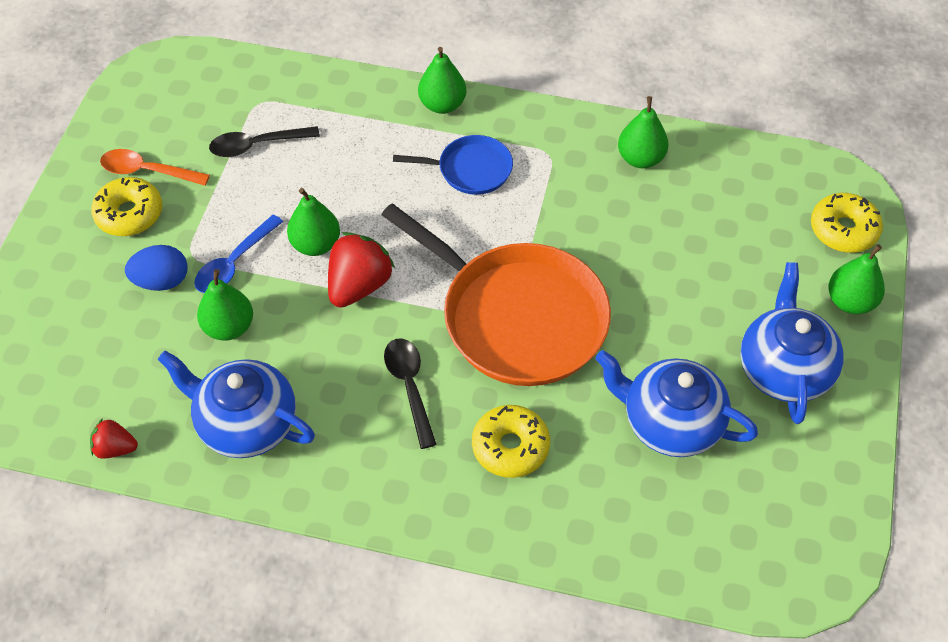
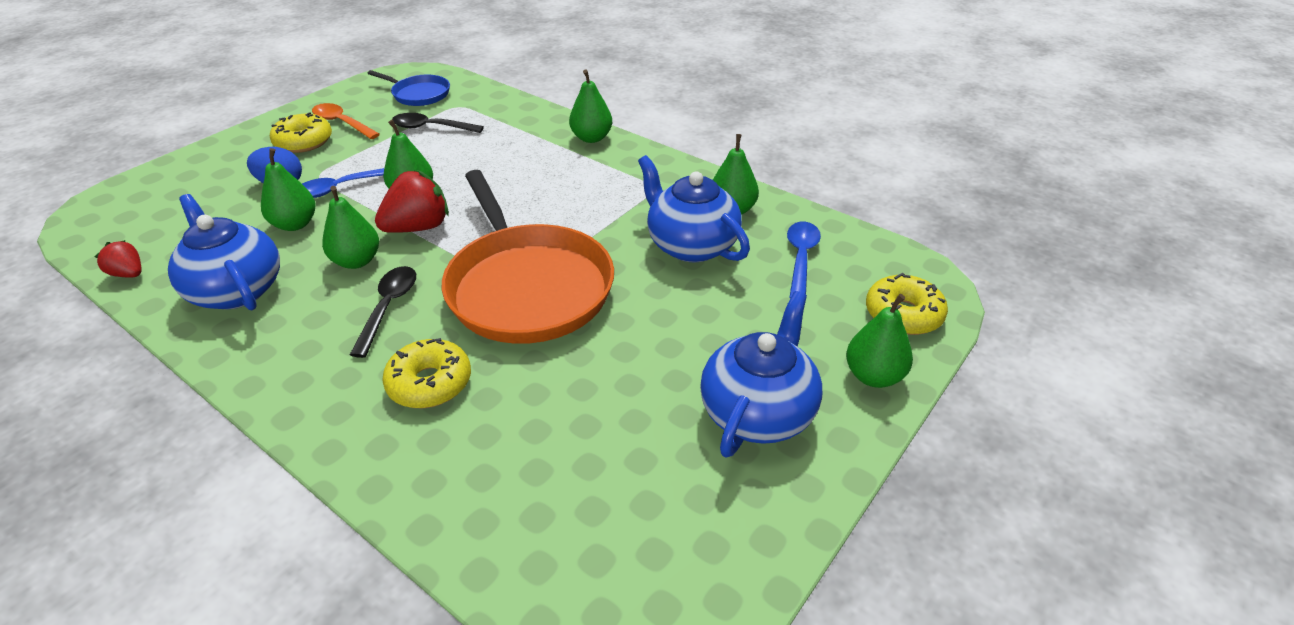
camera: 25 degrees right, 15 degrees down
blue pan [393,135,513,195] -> blue pan moved to [367,70,450,106]
blue teapot [596,350,758,457] -> blue teapot moved to [638,155,750,262]
none -> green pear [322,186,379,269]
none -> blue spoon [787,222,821,298]

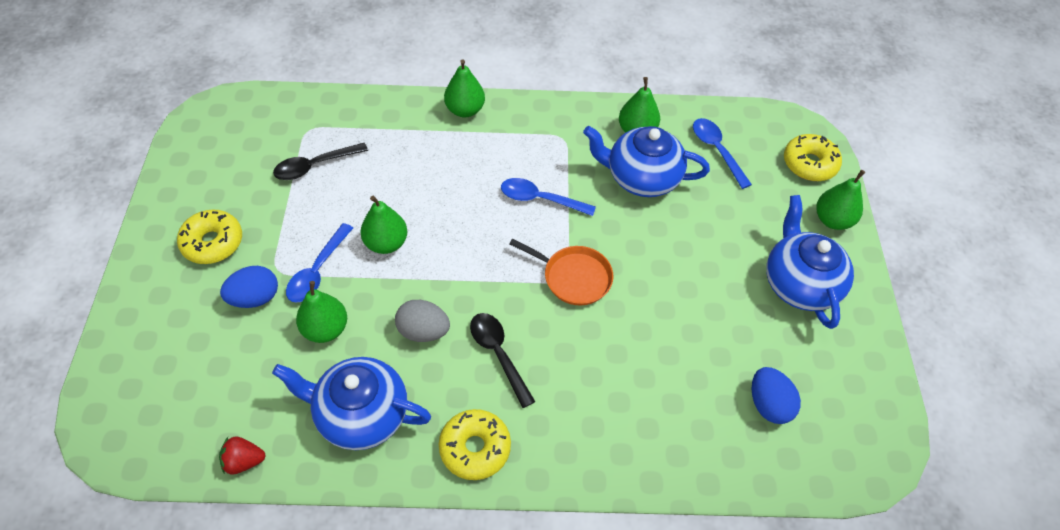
camera: 40 degrees left, 15 degrees up
orange spoon [312,103,380,139] -> none
green pear [322,186,379,269] -> grey egg [395,300,450,342]
blue pan [367,70,450,106] -> none
red strawberry [375,170,449,233] -> none
yellow donut [382,338,471,408] -> yellow donut moved to [439,409,511,480]
orange pan [442,170,614,344] -> orange pan [509,239,613,305], size x0.49
none -> blue spoon [501,178,596,216]
none -> blue egg [752,367,801,424]

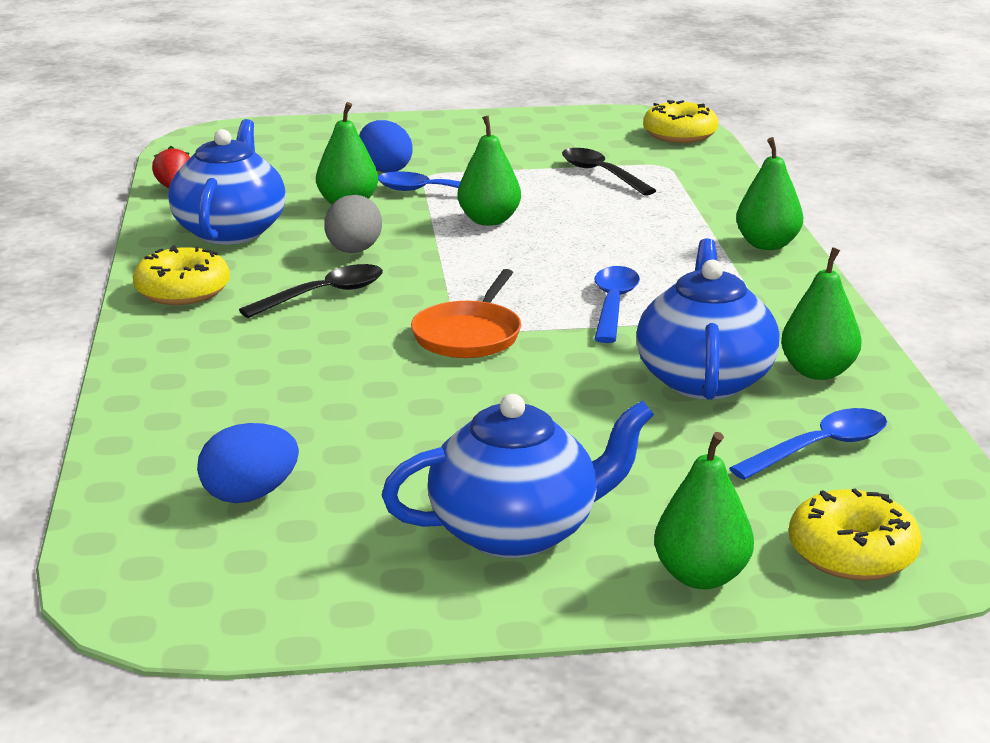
camera: 85 degrees right, 30 degrees down
yellow donut [177,209,242,264] -> yellow donut moved to [643,100,718,143]

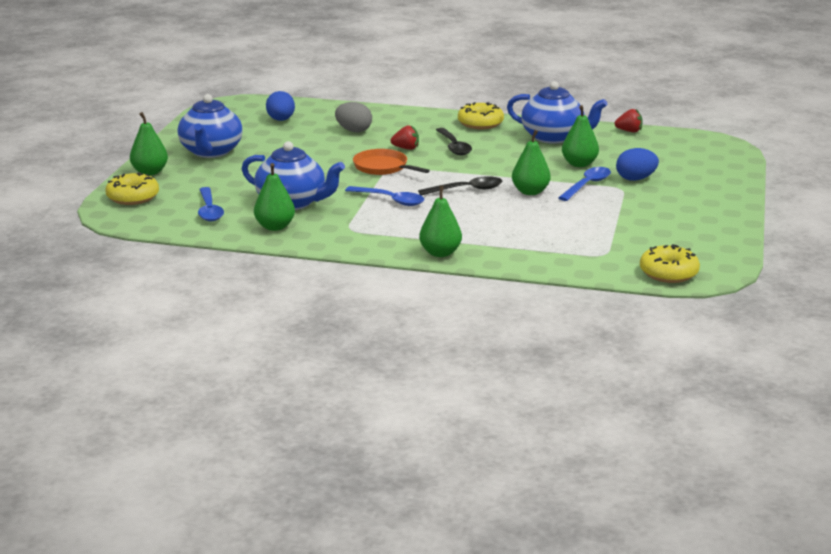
camera: 110 degrees right, 0 degrees up
grey egg [324,195,382,253] -> grey egg moved to [335,102,372,132]
black spoon [562,148,656,196] -> black spoon moved to [418,176,503,195]
none -> red strawberry [391,125,419,150]

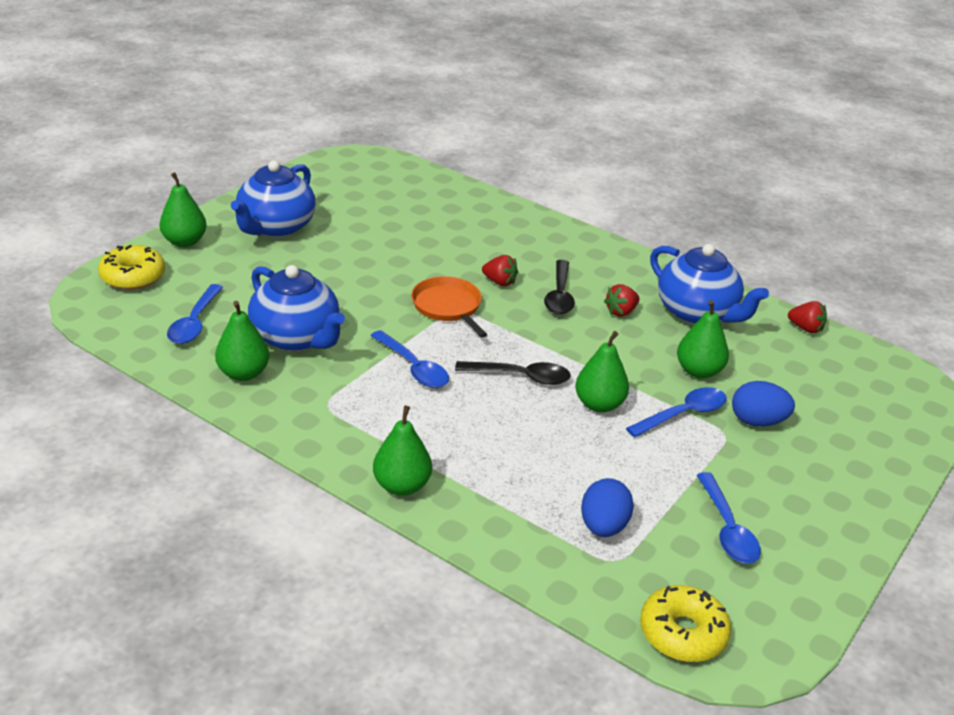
camera: 20 degrees right, 10 degrees up
blue egg [266,91,295,121] -> blue egg moved to [581,478,634,537]
grey egg [335,102,372,132] -> none
yellow donut [458,102,504,129] -> none
none -> red strawberry [604,284,639,316]
none -> blue spoon [697,472,761,564]

